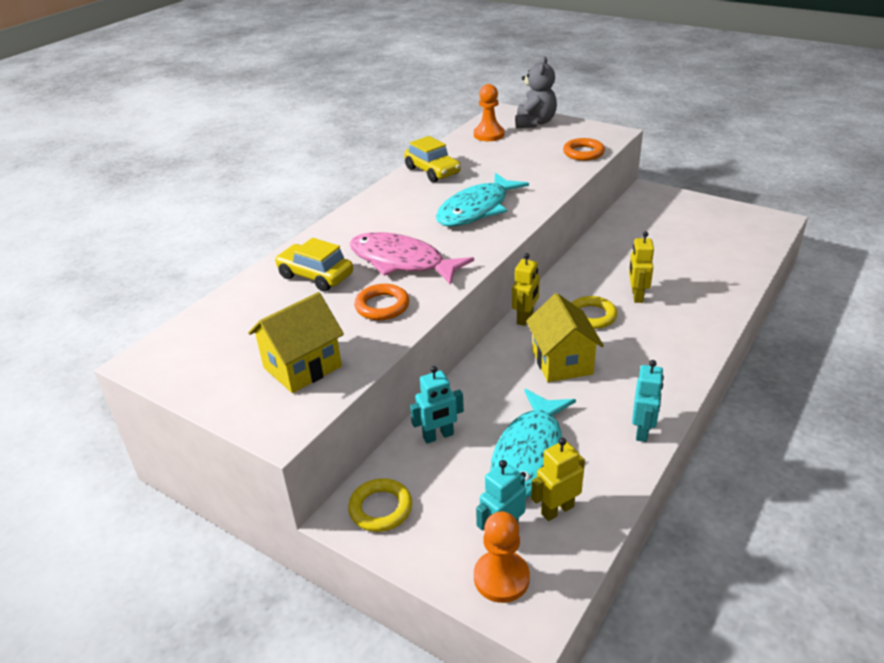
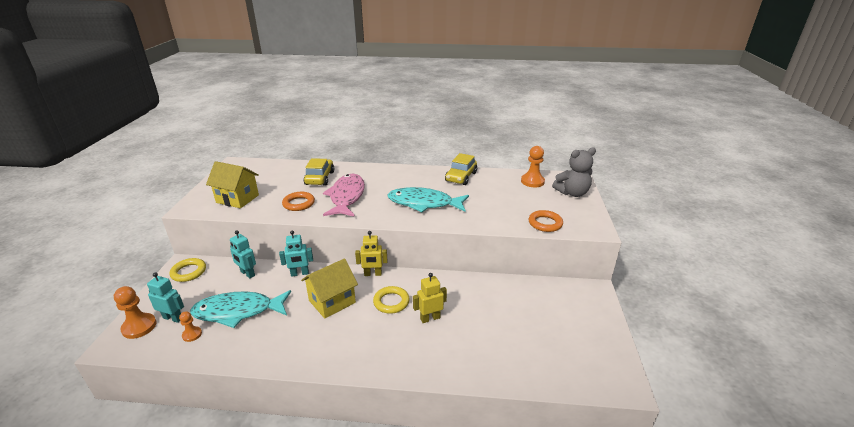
camera: 60 degrees right, 5 degrees down
yellow robot [531,438,585,521] -> orange pawn [179,311,202,342]
turquoise robot [632,360,664,442] -> turquoise robot moved to [279,230,313,277]

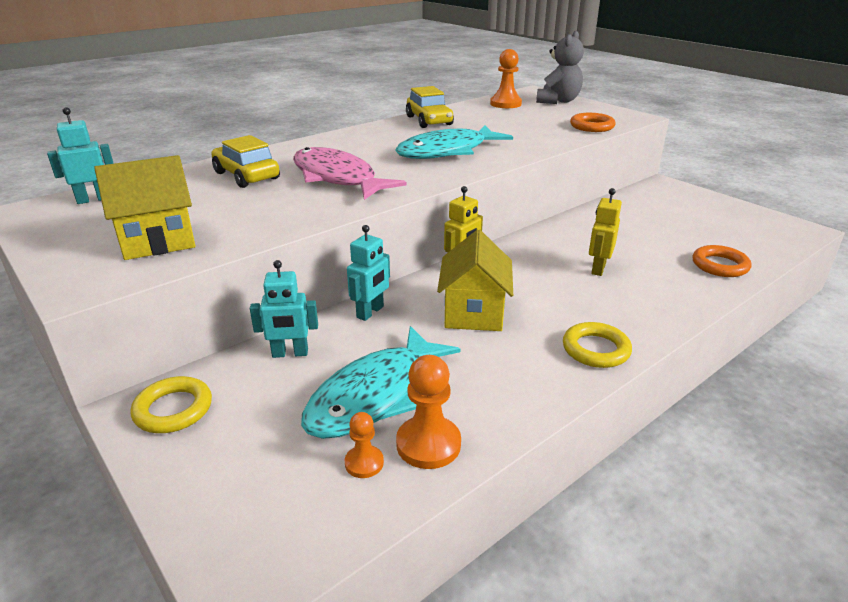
camera: 45 degrees left, 0 degrees up
orange pawn [114,286,157,339] -> orange pawn moved to [396,355,461,469]
turquoise robot [147,272,184,323] -> turquoise robot moved to [47,107,114,204]
orange ring [282,192,315,211] -> orange ring moved to [692,245,751,277]
yellow ring [373,286,410,314] -> yellow ring moved to [563,322,632,368]

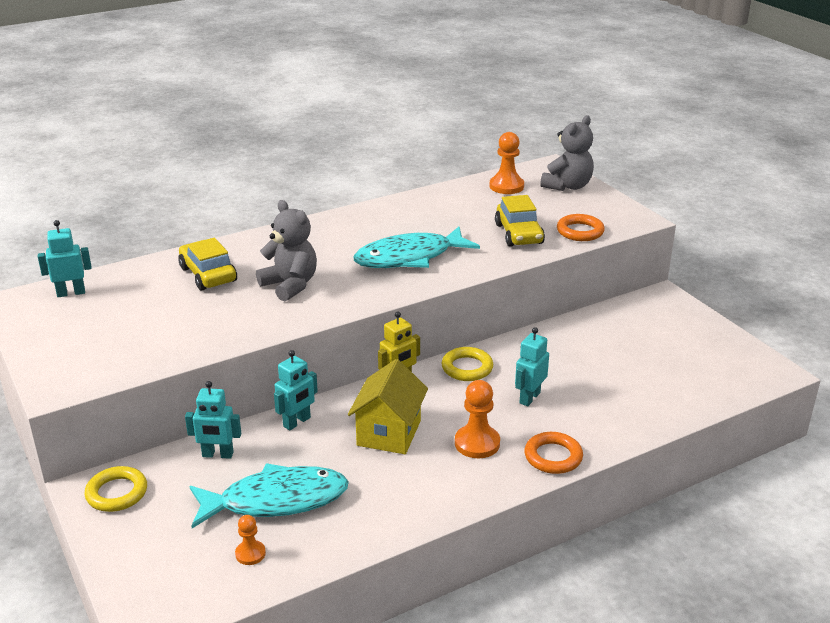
camera: 10 degrees right, 0 degrees up
yellow house [94,155,196,260] -> none
pink fish [293,147,406,200] -> grey teddy bear [256,200,317,301]
turquoise fish [301,326,460,439] -> turquoise fish turned 150 degrees counterclockwise [190,463,349,528]
orange pawn [396,355,461,469] -> orange pawn moved to [455,380,500,458]
yellow car [406,86,454,128] -> yellow car moved to [495,195,545,247]
yellow ring [563,322,632,368] -> yellow ring moved to [442,347,493,381]
yellow robot [589,188,622,276] -> turquoise robot [515,327,549,406]
orange ring [692,245,751,277] -> orange ring moved to [524,432,583,474]

